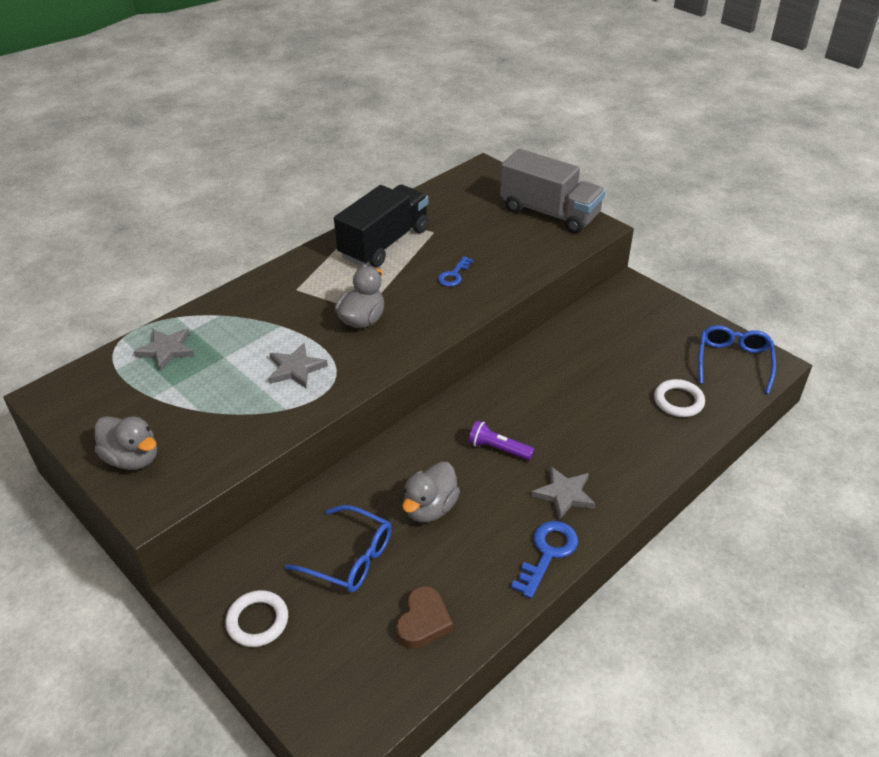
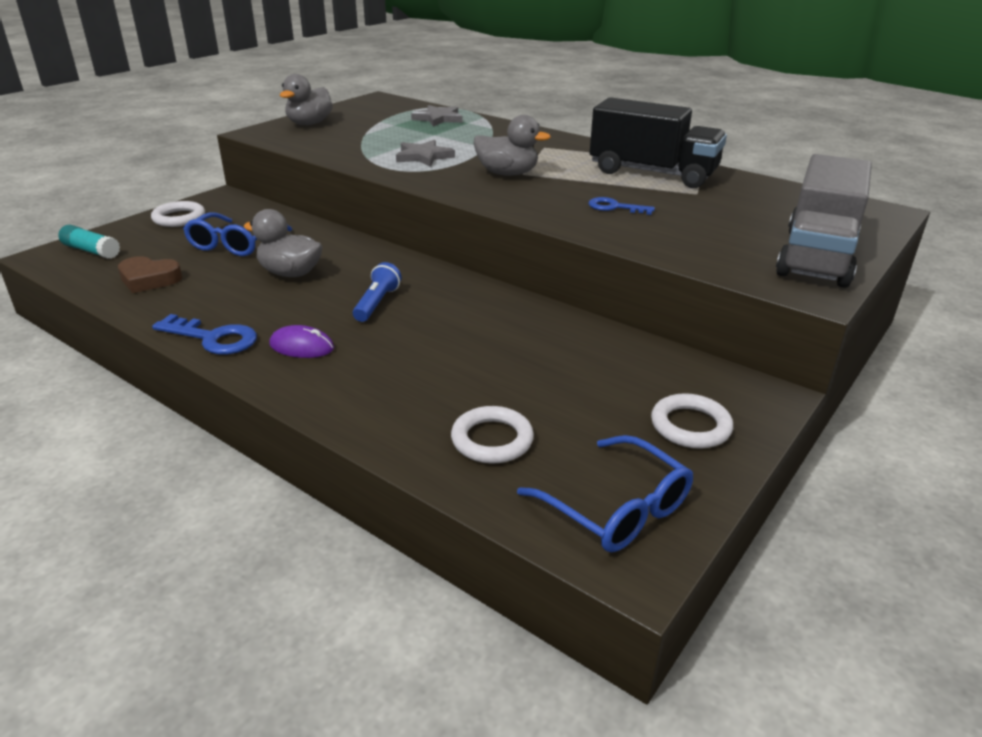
camera: 80 degrees right, 10 degrees down
purple flashlight [468,420,534,460] -> blue flashlight [353,262,401,322]
grey star [531,466,596,520] -> purple mouse [269,325,334,358]
blue glasses [698,325,776,394] -> blue glasses turned 45 degrees clockwise [517,435,693,552]
none -> turquoise glue stick [58,225,120,259]
none -> white ring [651,393,733,449]

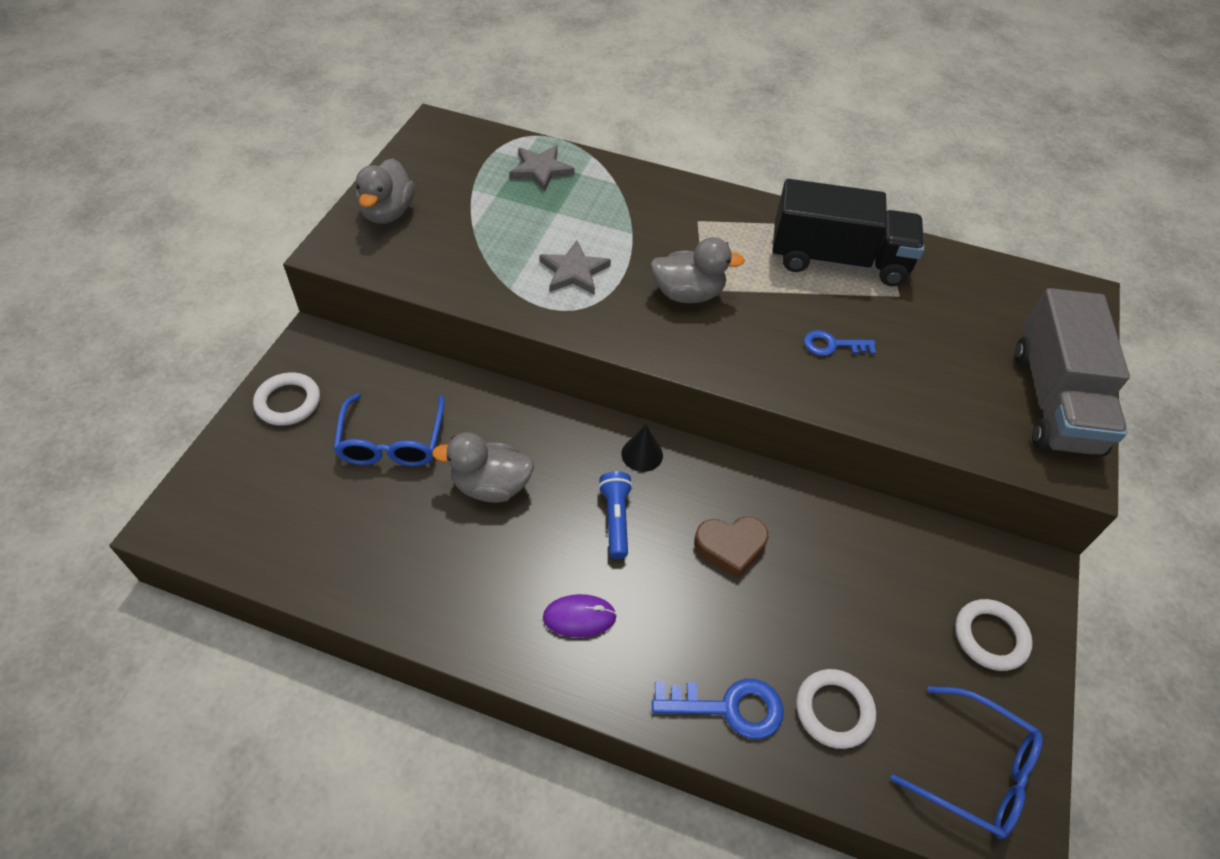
camera: 20 degrees left, 20 degrees up
turquoise glue stick [58,225,120,259] -> none
brown heart [118,256,182,293] -> brown heart moved to [694,517,768,578]
blue key [152,314,257,355] -> blue key moved to [652,679,784,739]
none -> black cone [621,425,663,472]

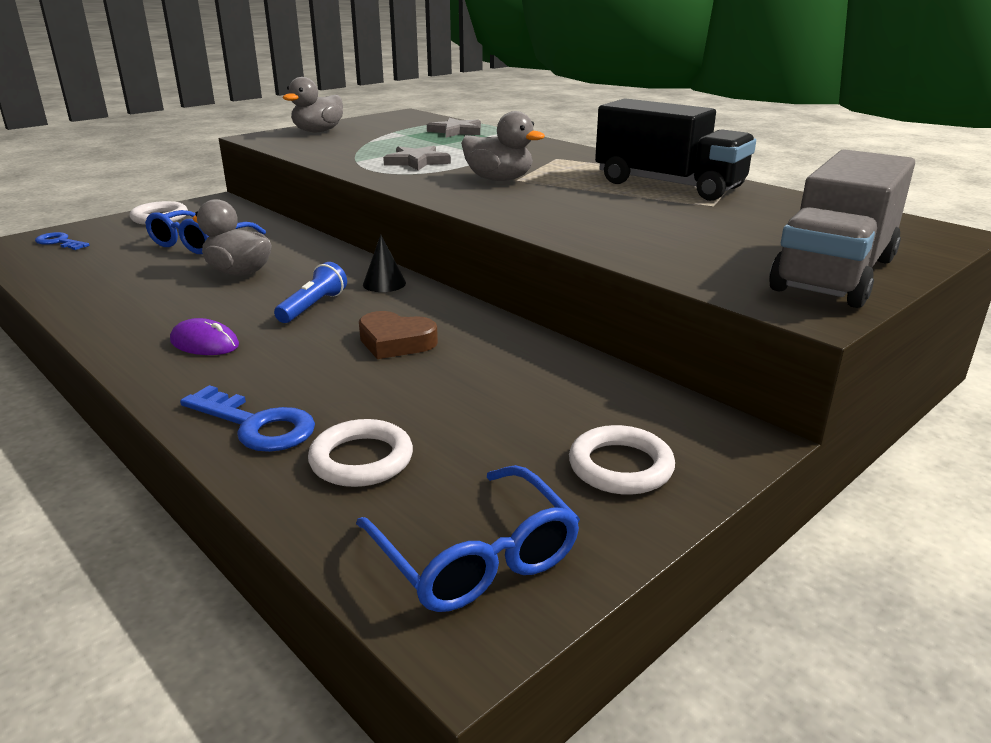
camera: 30 degrees right, 25 degrees down
blue key [804,330,876,356] -> blue key moved to [35,232,89,250]

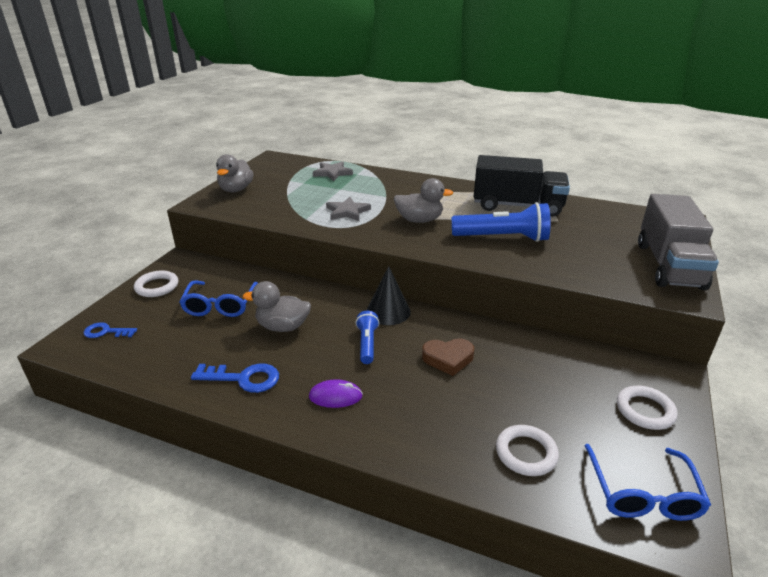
camera: 25 degrees left, 5 degrees up
blue key [180,385,315,452] -> blue key moved to [191,363,279,393]
blue glasses [356,465,580,612] -> blue glasses turned 60 degrees clockwise [585,444,711,521]
black cone [363,235,406,292] -> black cone [367,266,411,325], size x1.55
none -> blue flashlight [451,202,551,242]

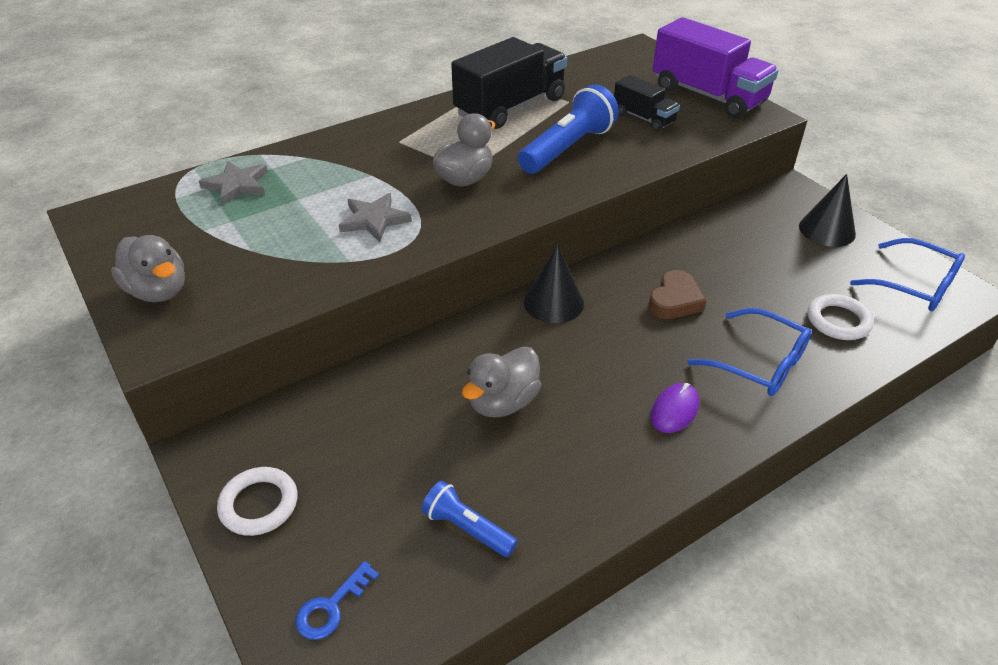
camera: 55 degrees left, 10 degrees up
blue glasses [179,280,258,317] -> blue glasses moved to [687,308,812,396]
blue key [191,363,279,393] -> none
blue flashlight [356,311,379,364] -> blue flashlight moved to [421,481,518,557]
white ring [617,386,678,430] -> black cone [799,174,856,247]
grey truck [638,194,719,290] -> purple truck [653,17,779,118]
none -> black truck [614,75,680,132]

